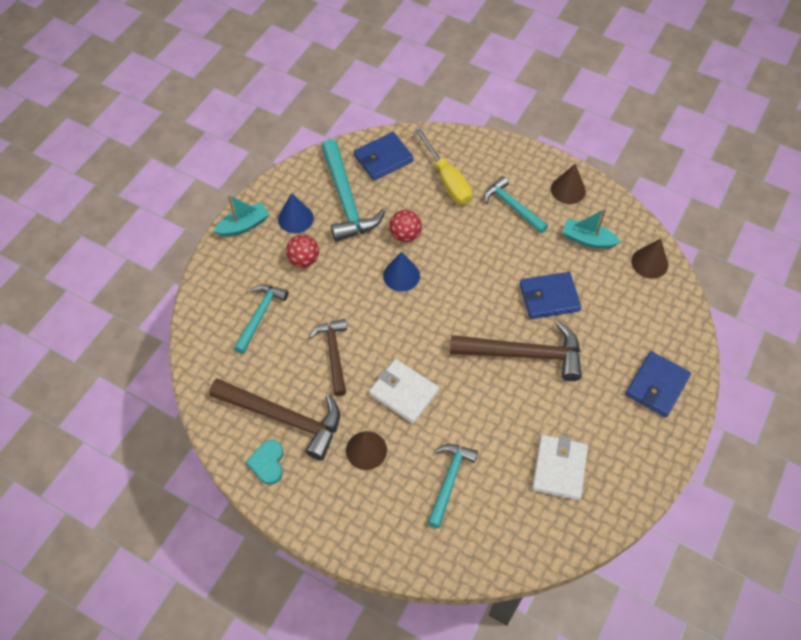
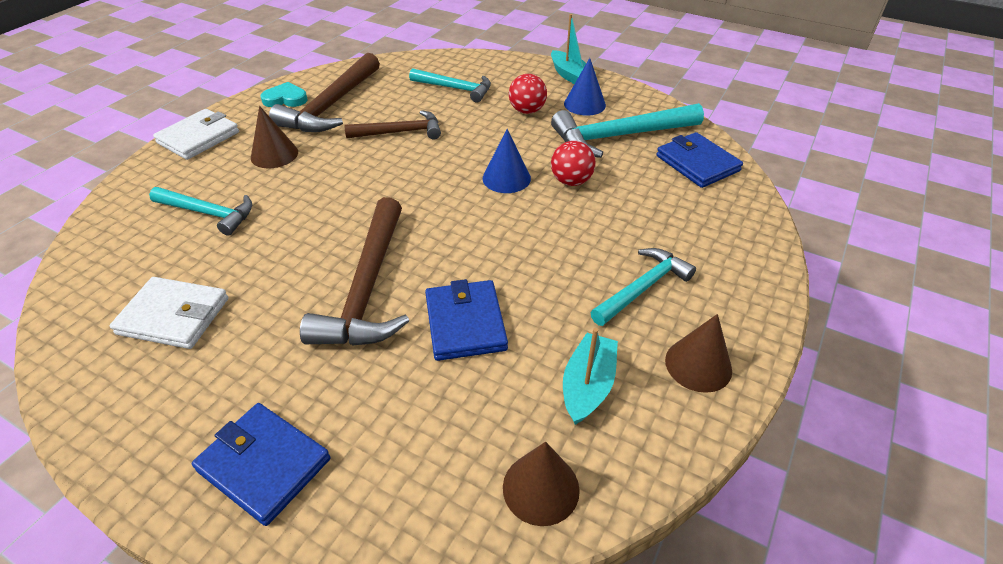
camera: 90 degrees right, 15 degrees down
white wallet [369,359,439,424] -> white wallet moved to [153,109,239,160]
yellow screwdriver [415,128,472,204] -> none

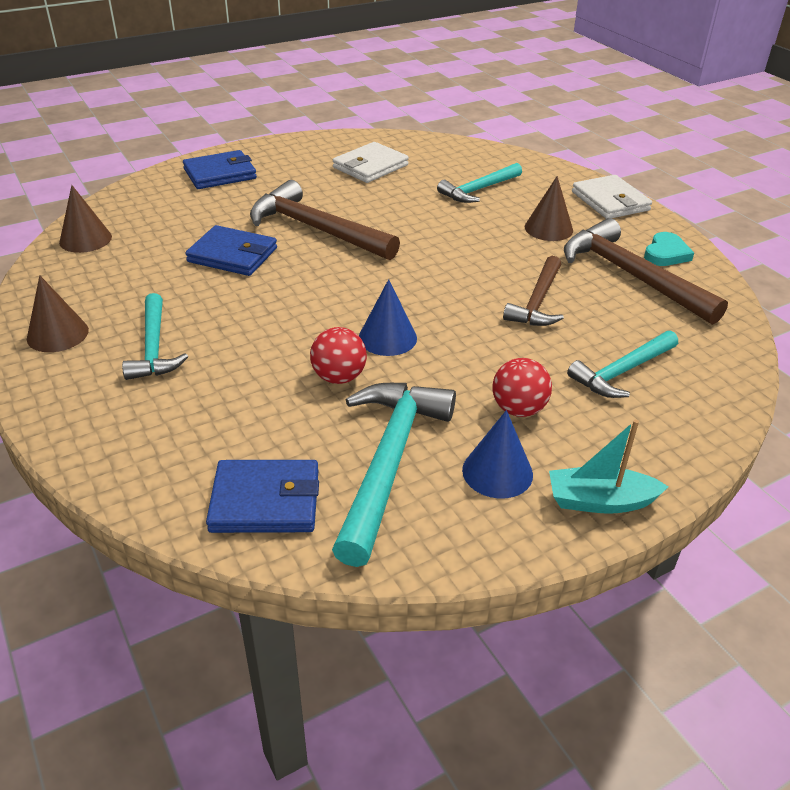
camera: 120 degrees right, 5 degrees down
turquoise boat [563,328,618,425] -> none

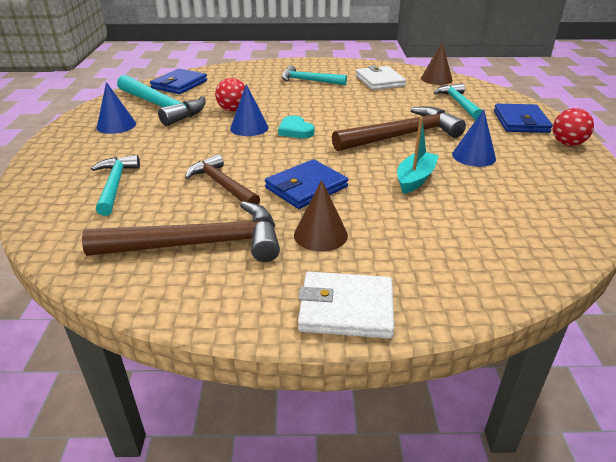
camera: 120 degrees right, 5 degrees down
brown cone [27,275,89,352] -> none
blue wallet [185,225,277,276] -> blue wallet moved to [265,159,348,209]
white wallet [333,142,409,183] -> white wallet moved to [356,65,406,90]
turquoise hammer [437,163,522,203] -> turquoise hammer moved to [434,83,482,120]
red ball [492,358,552,417] -> red ball moved to [553,108,594,146]
turquoise boat [549,420,669,514] -> turquoise boat moved to [397,117,439,194]
turquoise heart [644,232,694,266] -> turquoise heart moved to [278,116,314,138]
none -> blue cone [452,109,496,167]

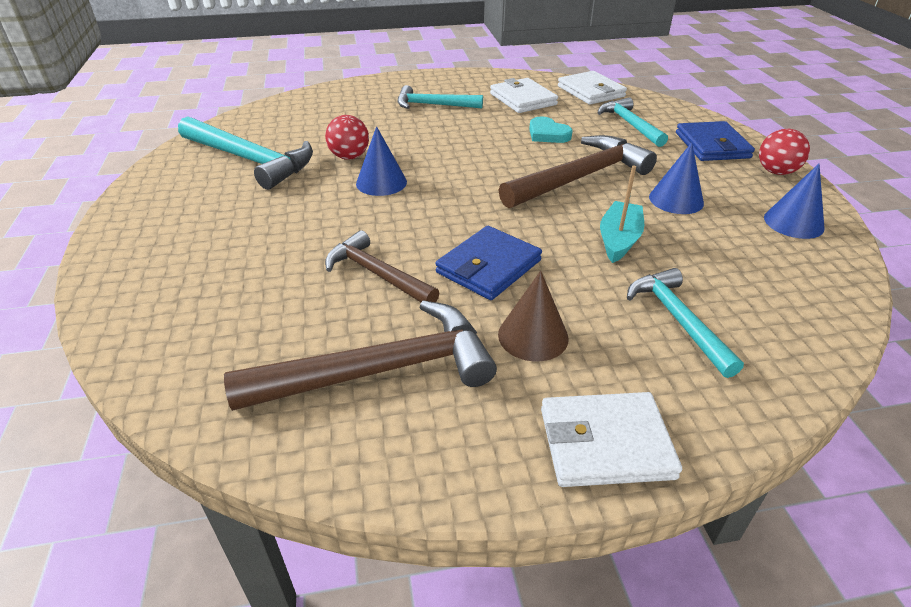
camera: 10 degrees left, 5 degrees up
turquoise hammer [91,155,140,216] -> turquoise hammer moved to [627,268,744,378]
blue cone [97,82,136,134] -> blue cone moved to [764,164,825,239]
blue wallet [150,69,207,94] -> none
turquoise heart [278,116,314,138] -> turquoise heart moved to [529,116,573,143]
brown cone [421,42,453,85] -> white wallet [558,71,627,105]

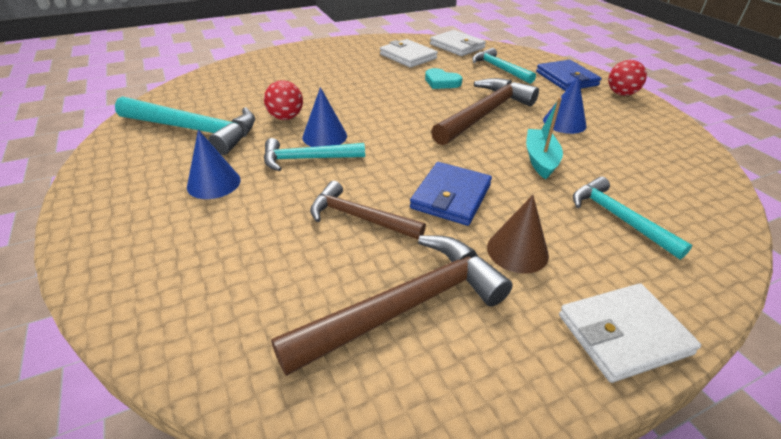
camera: 15 degrees left, 0 degrees up
turquoise hammer [398,85,483,109] -> turquoise hammer moved to [264,138,365,171]
blue cone [764,164,825,239] -> blue cone moved to [187,130,241,199]

